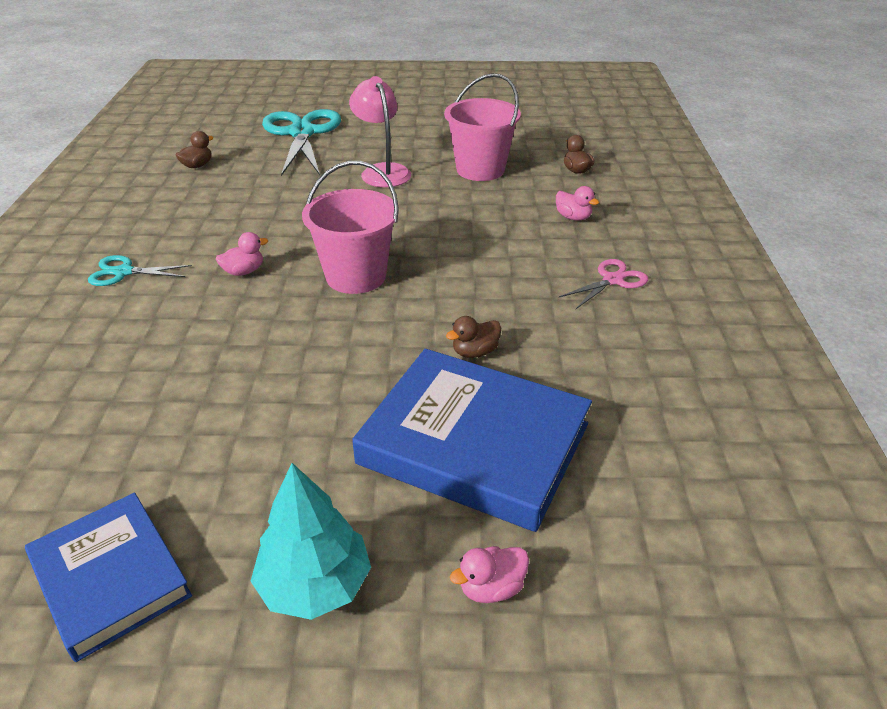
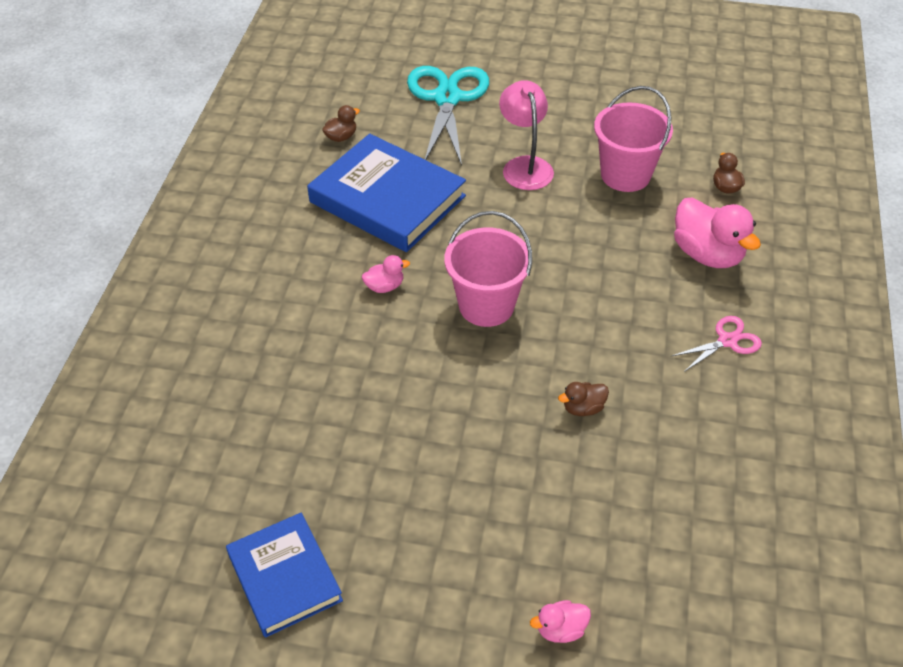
camera: 10 degrees right, 10 degrees up
turquoise scissors [88,255,192,286] -> none
turquoise tree [250,463,371,620] -> none
blue book [352,349,592,532] -> blue book moved to [307,134,466,252]
pink duck [556,186,599,221] -> pink duck [674,198,761,268], size x2.04

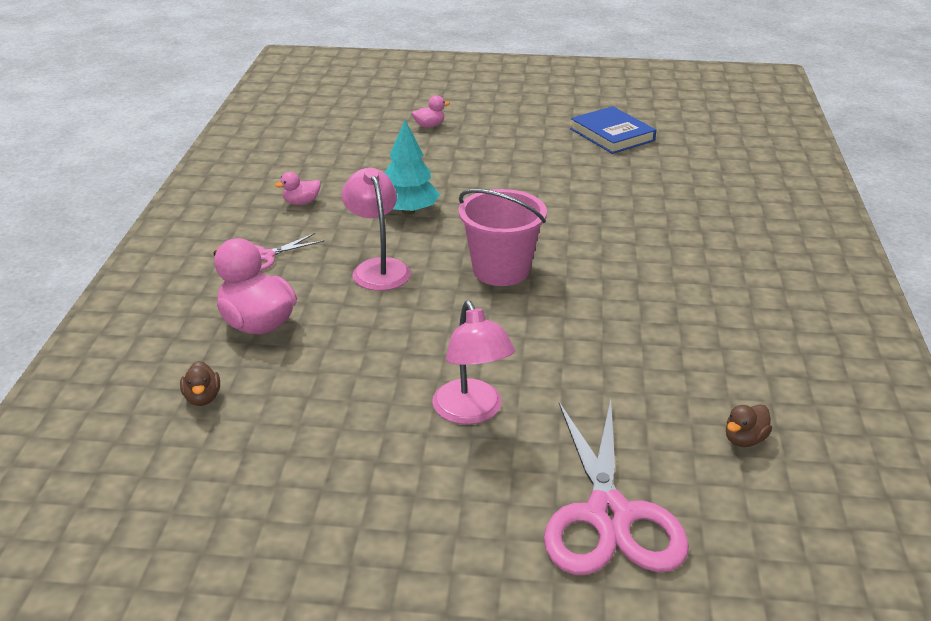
camera: 175 degrees right, 15 degrees down
blue book [307,134,466,252] -> none
pink duck [362,255,410,293] -> pink duck moved to [274,172,321,205]
turquoise scissors [407,66,489,166] -> pink scissors [544,400,689,575]
brown duck [558,382,609,416] -> turquoise tree [384,120,440,215]
pink bucket [594,86,673,192] -> none
none -> pink lamp [341,168,411,291]

